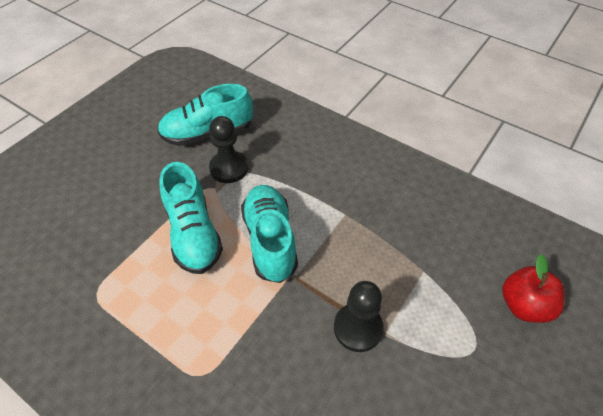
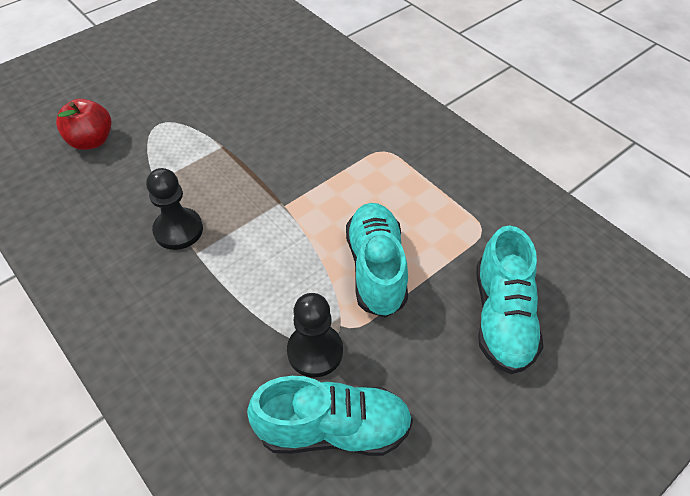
camera: 165 degrees left, 0 degrees up
turquoise shoe [241,185,298,283] -> turquoise shoe moved to [476,226,543,374]
black pawn [334,281,384,352] -> black pawn moved to [146,168,203,250]

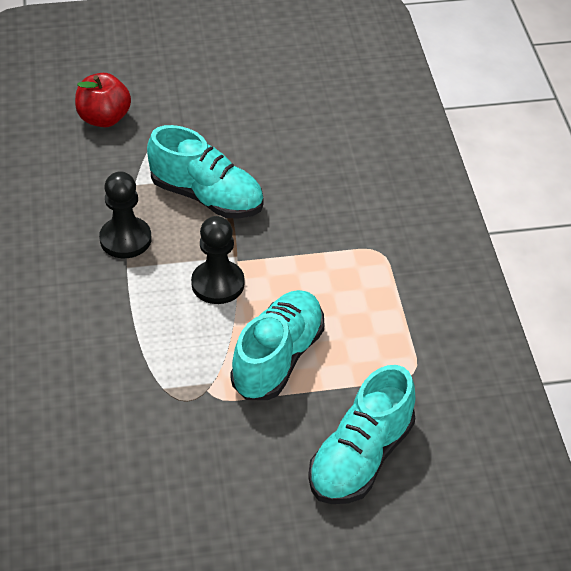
camera: 30 degrees right, 5 degrees down
turquoise shoe [247,376,413,456] -> turquoise shoe moved to [147,125,264,219]
black pawn [287,293,343,377] -> black pawn moved to [191,216,245,304]

